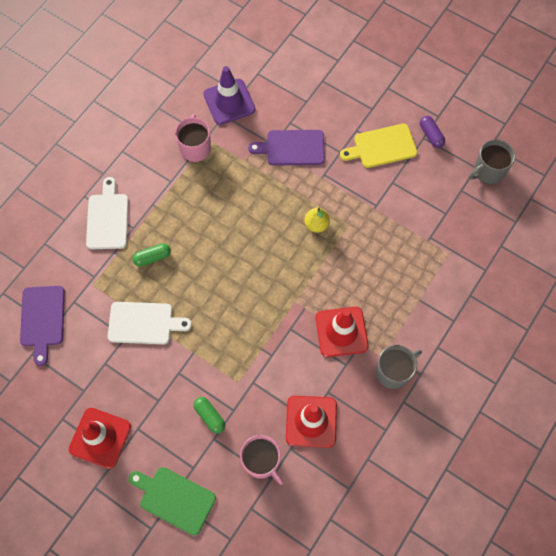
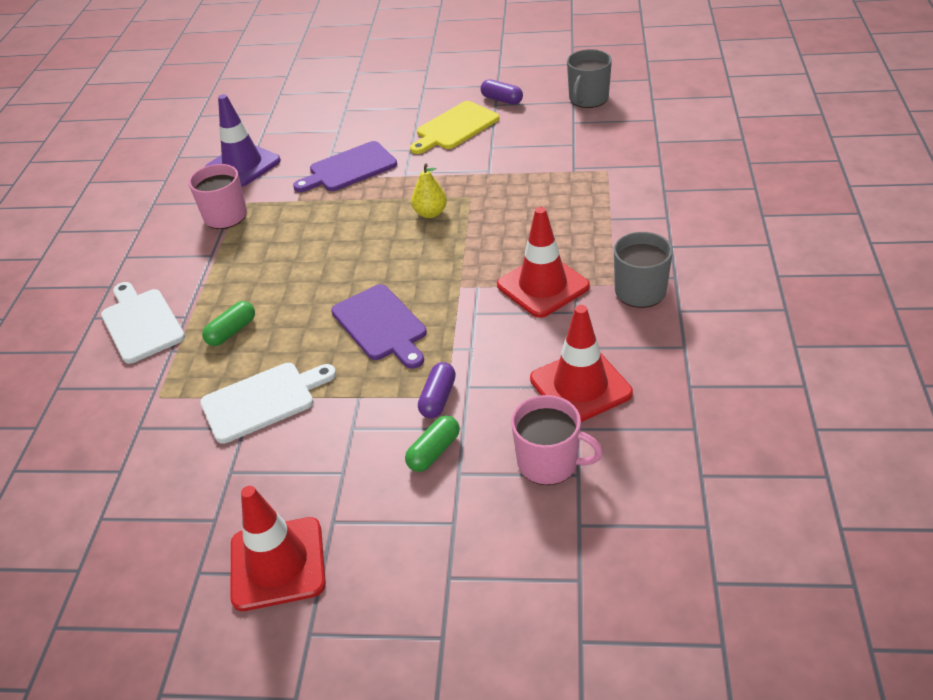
camera: 25 degrees left, 25 degrees down
purple cutting board [20,286,65,366] -> purple cutting board moved to [331,284,427,369]
green cutting board [129,467,216,535] -> none
green capsule [194,397,225,434] -> green capsule turned 75 degrees counterclockwise [405,415,460,472]
none -> purple capsule [418,362,456,418]

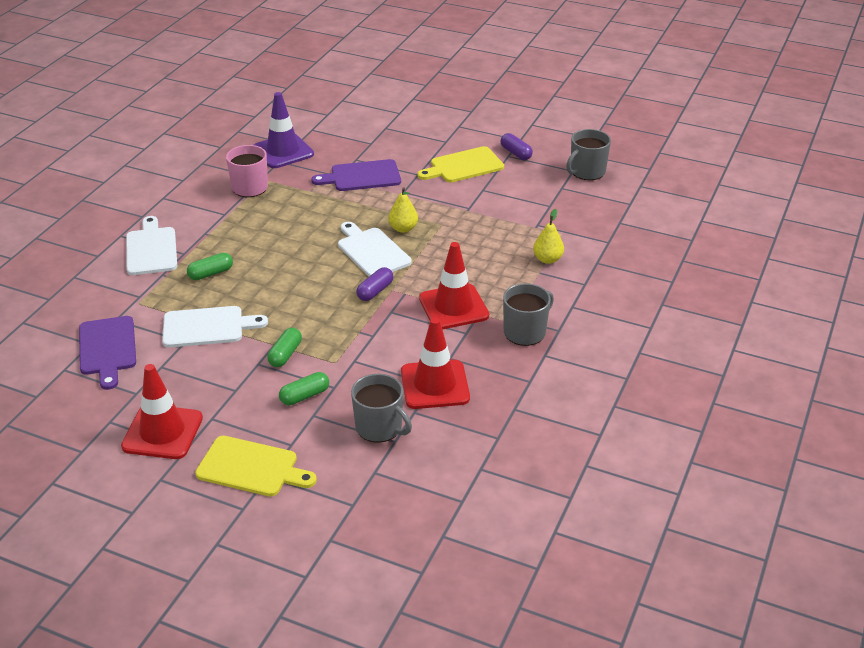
camera: 15 degrees right, 5 degrees down
purple cutting board [331,284,427,369] -> purple cutting board moved to [79,316,136,390]
purple capsule [418,362,456,418] -> purple capsule moved to [356,267,394,301]
pink mug [511,395,603,485] -> grey mug [351,374,412,442]
none -> yellow cutting board [195,436,317,497]
none -> green capsule [267,328,302,367]
none -> white cutting board [338,222,412,277]
none -> yellow pear [533,209,564,264]

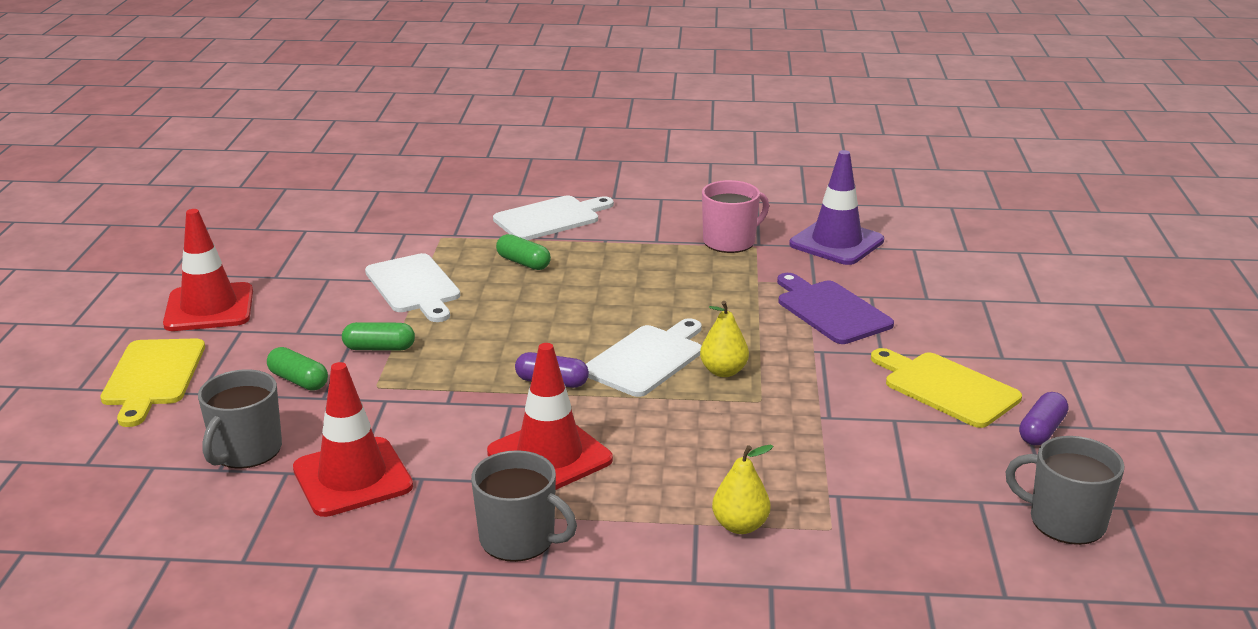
camera: 70 degrees right, 10 degrees down
purple cutting board [79,316,136,390] -> none

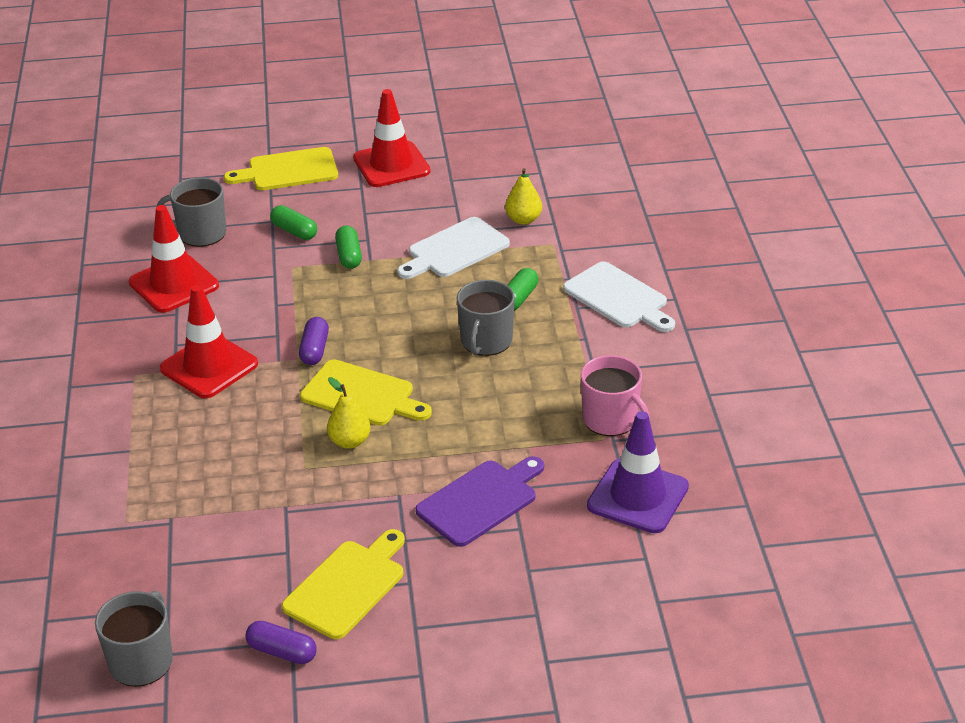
camera: 80 degrees right, 10 degrees up
green capsule [267,347,328,391] -> green capsule turned 75 degrees counterclockwise [270,205,317,240]
grey mug [471,450,577,562] -> grey mug moved to [457,280,515,356]
white cutting board [586,318,702,397] -> yellow cutting board [300,359,432,426]
yellow pear [712,445,774,534] -> yellow pear moved to [505,168,542,225]

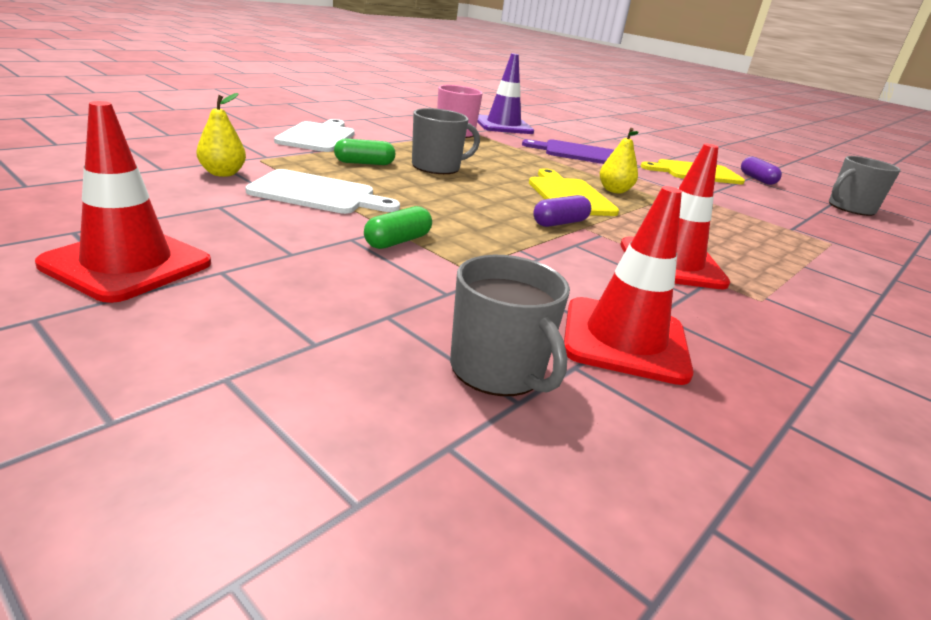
camera: 135 degrees left, 10 degrees down
yellow cutting board [224,147,338,190] -> none
green capsule [270,205,317,240] -> none

